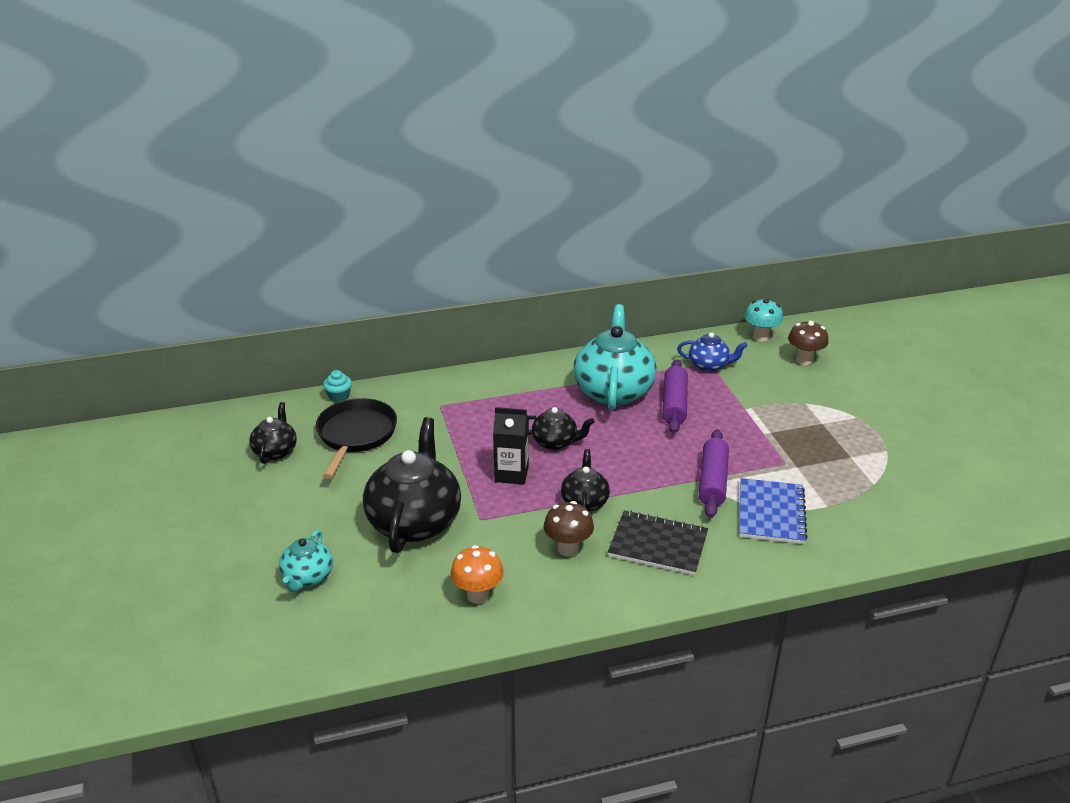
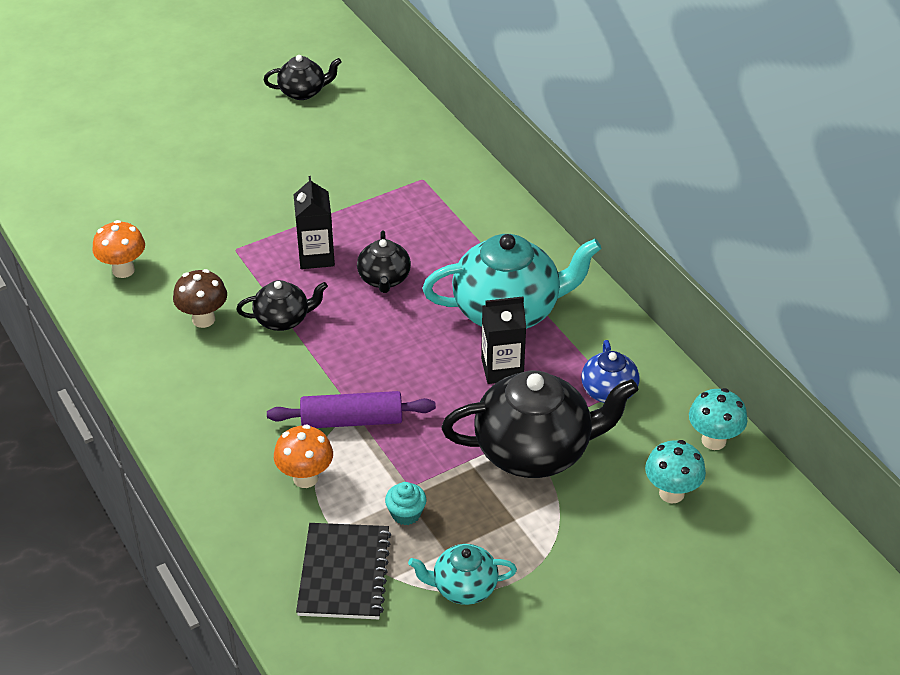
camera: 75 degrees right, 10 degrees up
turquoise teapot [279,530,333,592] -> turquoise teapot moved to [408,544,517,605]
black pan [316,398,397,479] -> none
turquoise cupcake [323,370,352,402] -> turquoise cupcake moved to [385,482,426,525]
black teapot [363,417,461,553] -> black teapot moved to [441,370,639,478]
black notebook [608,510,708,575] -> black notebook moved to [296,523,391,619]
purple rolling pin [662,359,688,433] -> black carton [481,297,526,384]
blue notebook [739,478,808,544] -> orange mushroom [274,425,333,488]
brown mushroom [788,320,829,365] -> turquoise mushroom [645,440,706,503]

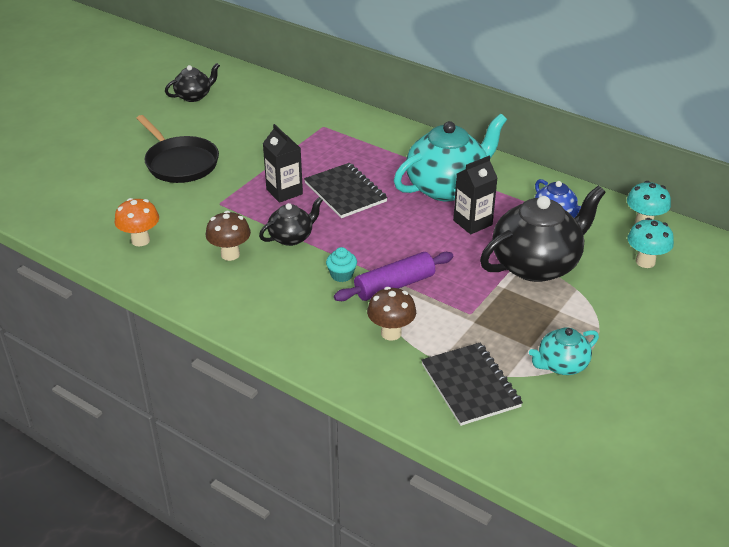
camera: 25 degrees left, 5 degrees down
orange mushroom [274,425,333,488] -> brown mushroom [367,287,416,340]
black teapot [357,231,411,293] -> black notebook [304,163,388,218]
turquoise cupcake [385,482,426,525] -> turquoise cupcake moved to [326,247,357,282]
none -> black pan [136,115,219,183]

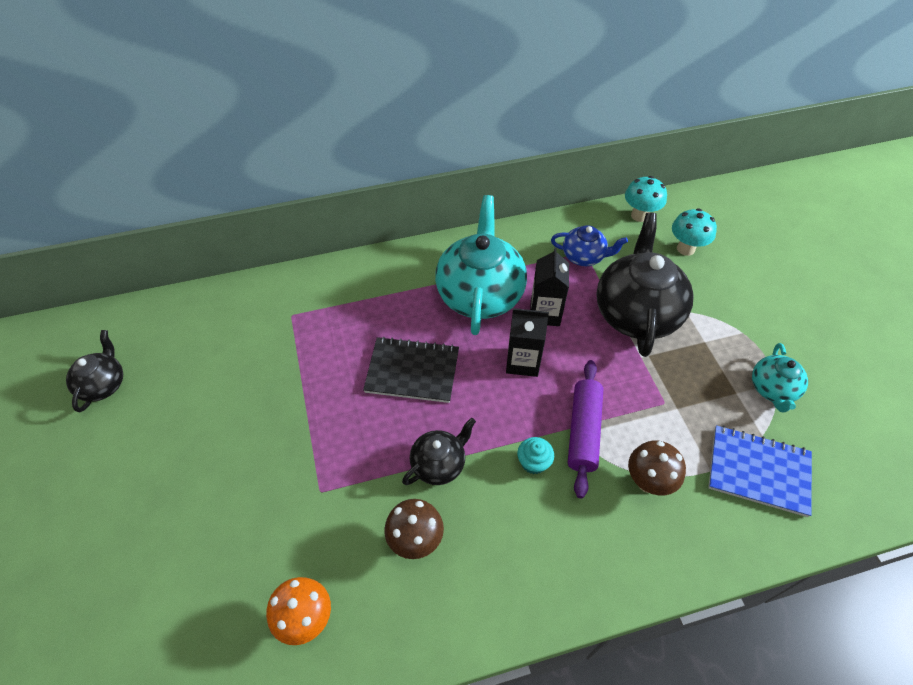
camera: 50 degrees left, 15 degrees up
black pan [136,115,219,183] -> none
black teapot [259,197,323,246] -> black teapot turned 45 degrees clockwise [402,418,476,485]
black carton [263,124,303,203] -> black carton moved to [506,308,549,377]
black notebook [421,342,523,426] -> blue notebook [708,425,812,517]

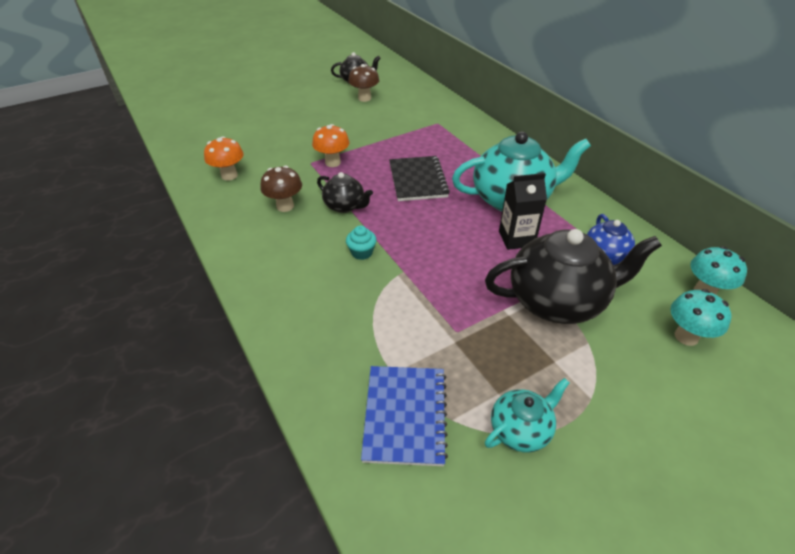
camera: 75 degrees right, 10 degrees down
black carton [506,308,549,377] -> none
purple rolling pin [568,360,604,498] -> none
brown mushroom [628,440,686,495] -> brown mushroom moved to [348,64,379,102]
turquoise teapot [752,343,808,412] -> turquoise teapot turned 150 degrees clockwise [485,378,570,453]
none -> orange mushroom [312,124,349,167]

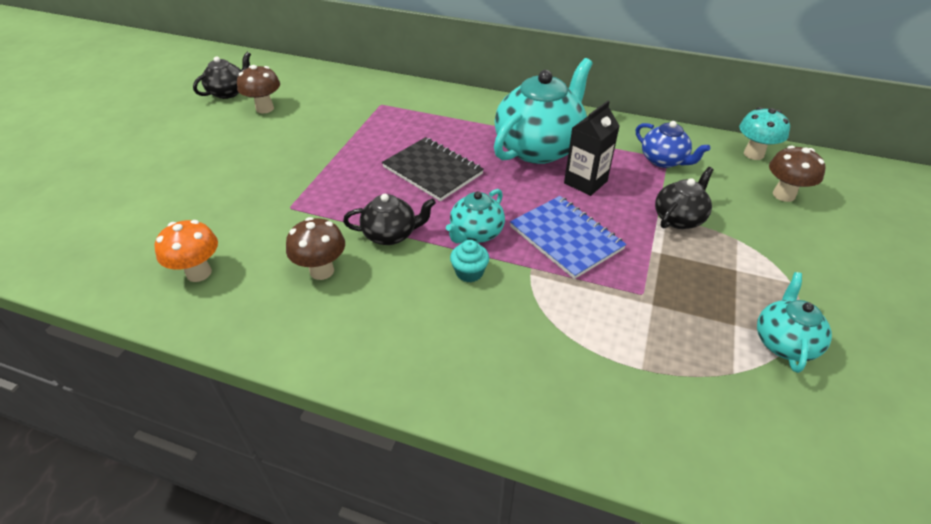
camera: 40 degrees left, 0 degrees up
orange mushroom [312,124,349,167] -> none
blue notebook [361,366,448,466] -> blue notebook moved to [510,196,626,279]
black teapot [485,229,662,324] -> black teapot [655,167,714,229], size x0.52
turquoise mushroom [670,289,732,346] -> brown mushroom [769,146,826,202]
none -> turquoise teapot [446,189,505,244]

